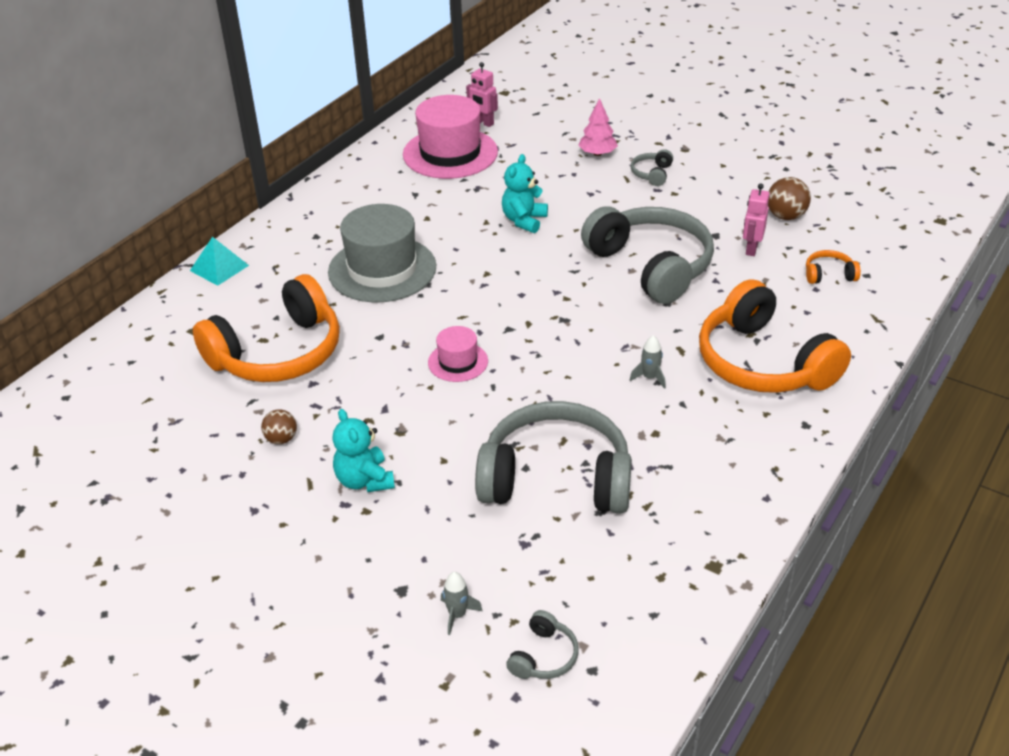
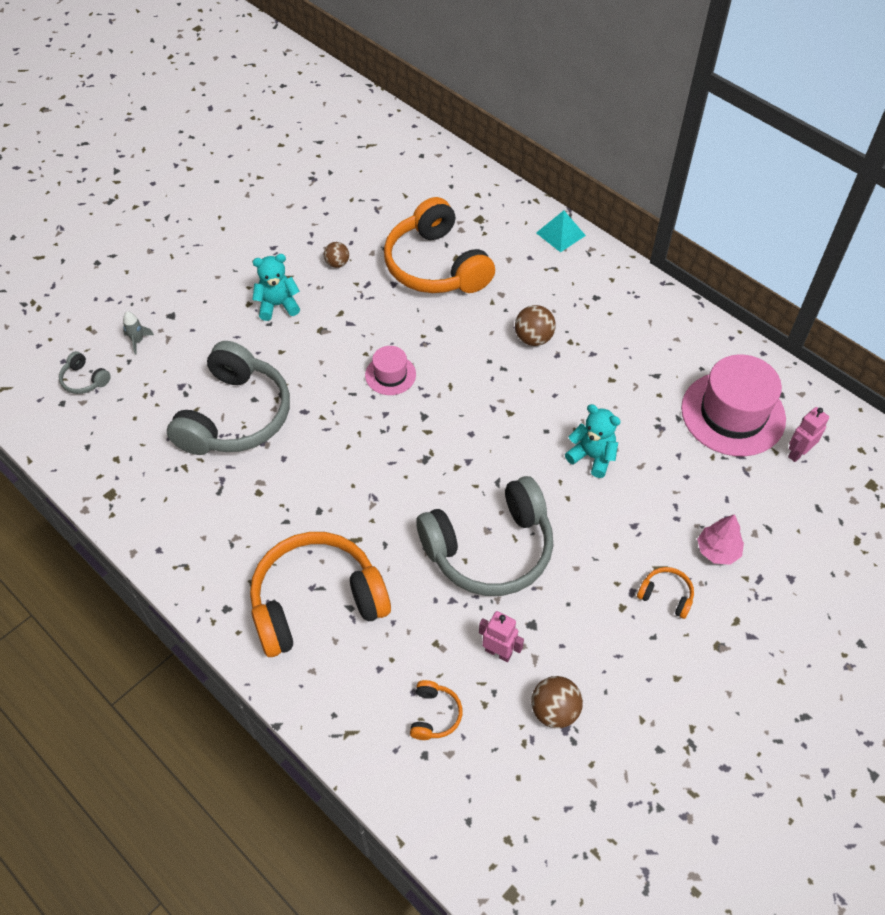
camera: 100 degrees right, 15 degrees up
grey hat [328,204,436,303] -> brown ball [515,305,556,346]
grey headphones [630,149,673,186] -> orange headphones [637,567,694,619]
grey rocket [630,335,666,389] -> none

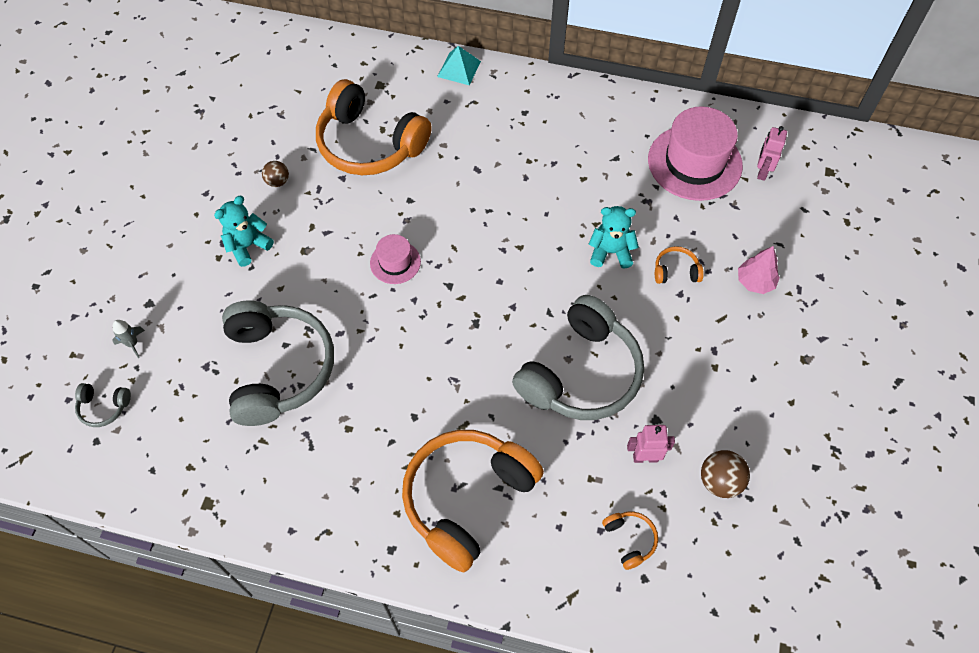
camera: 30 degrees left, 5 degrees up
brown ball [515,305,556,346] -> none
orange headphones [637,567,694,619] -> orange headphones moved to [655,246,704,284]

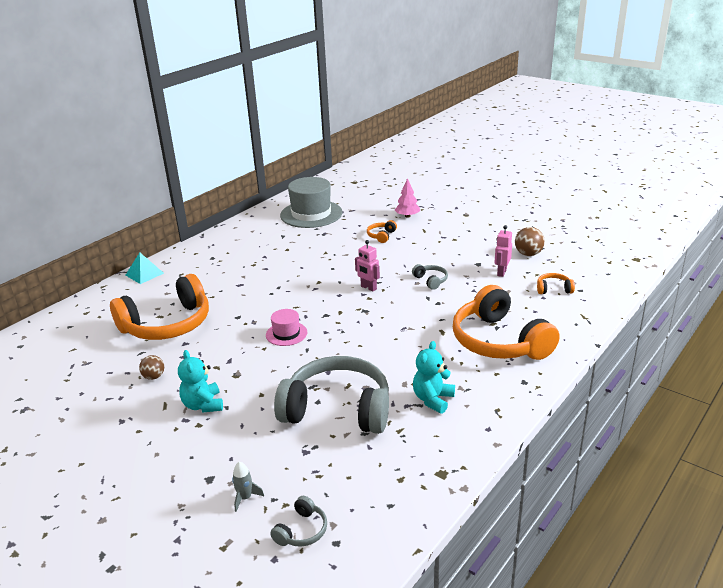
camera: 65 degrees left, 30 degrees down
grey headphones [512,295,644,420] -> grey headphones [412,264,448,290], size x0.41
turquoise teddy bear [589,206,639,269] -> turquoise teddy bear moved to [413,341,455,414]
pink hat [648,106,743,201] -> grey hat [280,177,343,228]
pink robot [757,126,787,181] -> pink robot moved to [355,240,380,291]

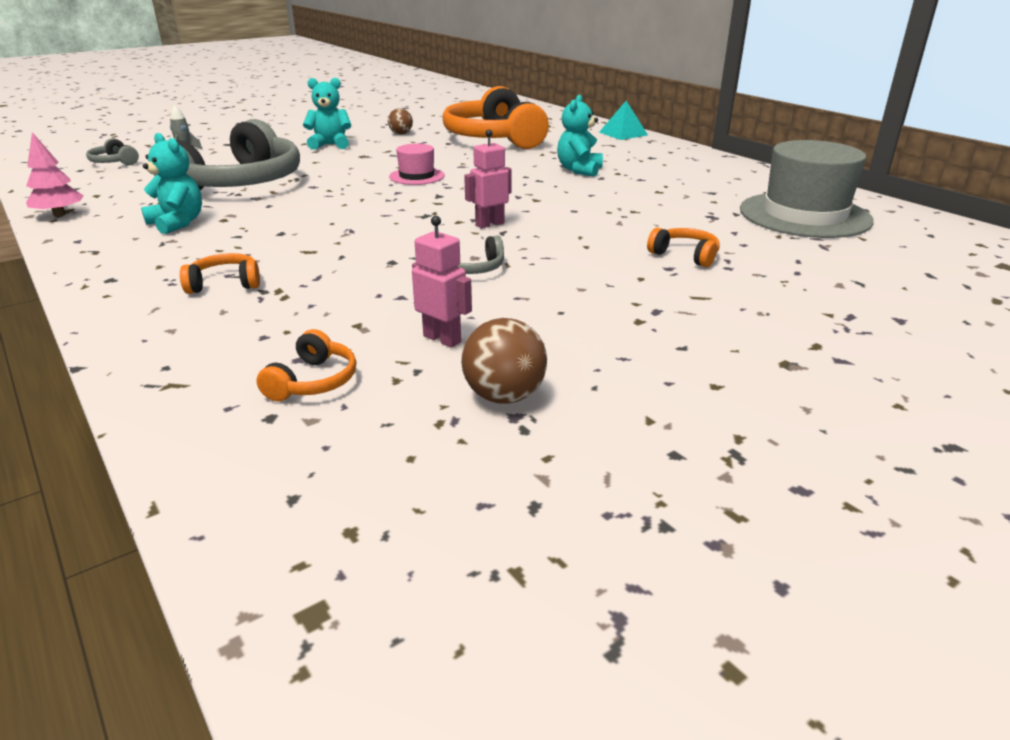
camera: 105 degrees right, 0 degrees up
pink tree [395,178,420,218] -> pink tree moved to [26,132,84,217]
orange headphones [453,285,560,360] -> orange headphones [180,253,260,294], size x0.41
none -> turquoise teddy bear [557,95,603,176]

